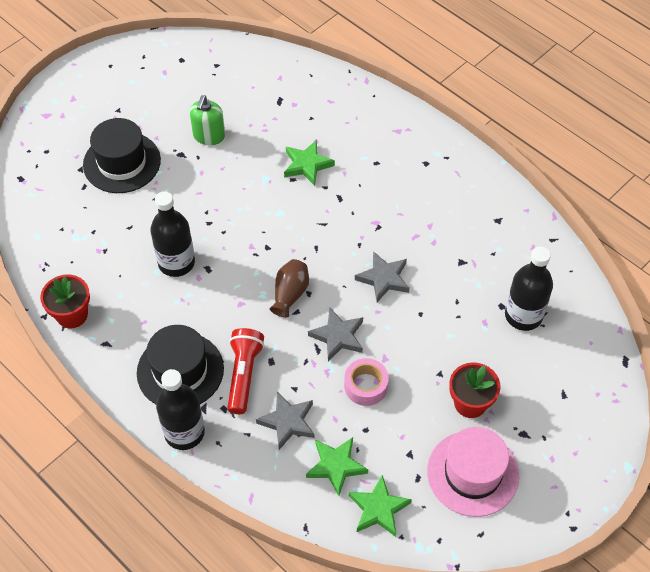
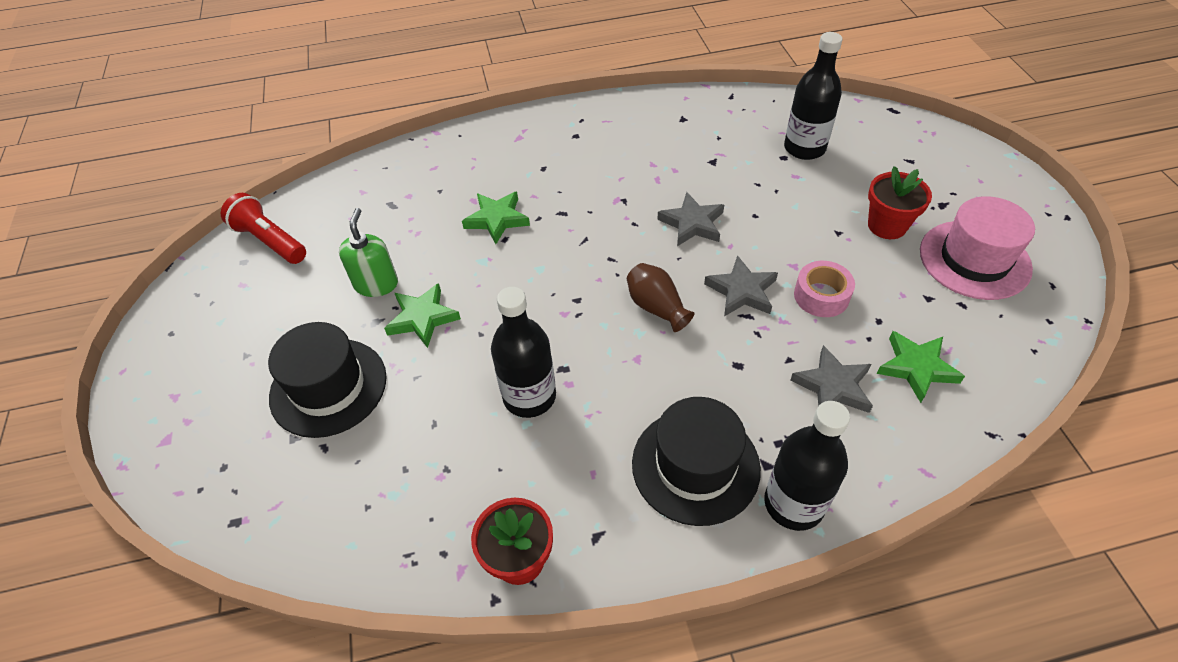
camera: 55 degrees left, 5 degrees down
green soap dispenser [190,95,225,145] -> green soap dispenser turned 135 degrees counterclockwise [339,208,398,297]
red flashlight [227,328,265,414] -> red flashlight moved to [221,193,306,264]
green star [349,475,412,537] -> green star moved to [384,283,461,348]

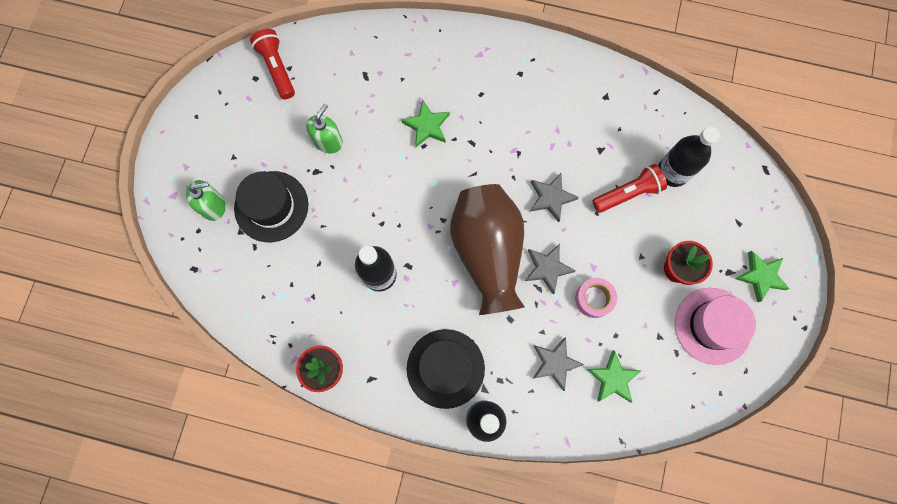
camera: 25 degrees right, 25 degrees up
green star [384,283,461,348] -> green star moved to [735,251,789,302]
brown vase [627,263,694,332] -> brown vase [450,184,525,315], size x2.37
none -> green soap dispenser [186,180,226,221]
none -> red flashlight [592,164,667,213]

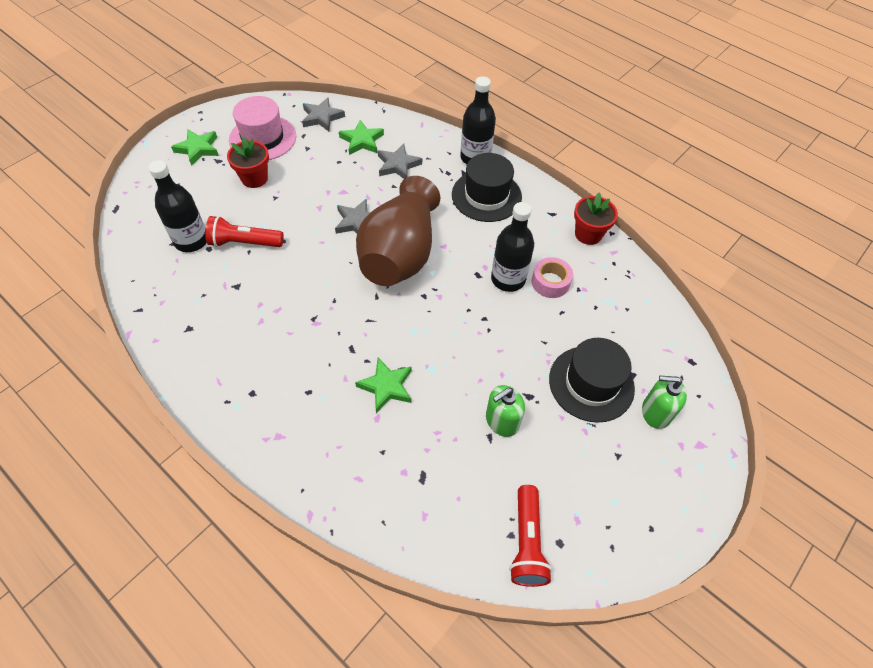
camera: 155 degrees left, 20 degrees down
grey star [530,173,579,222] -> grey star moved to [302,97,345,131]
pink tape [575,278,617,318] -> pink tape moved to [532,257,573,298]

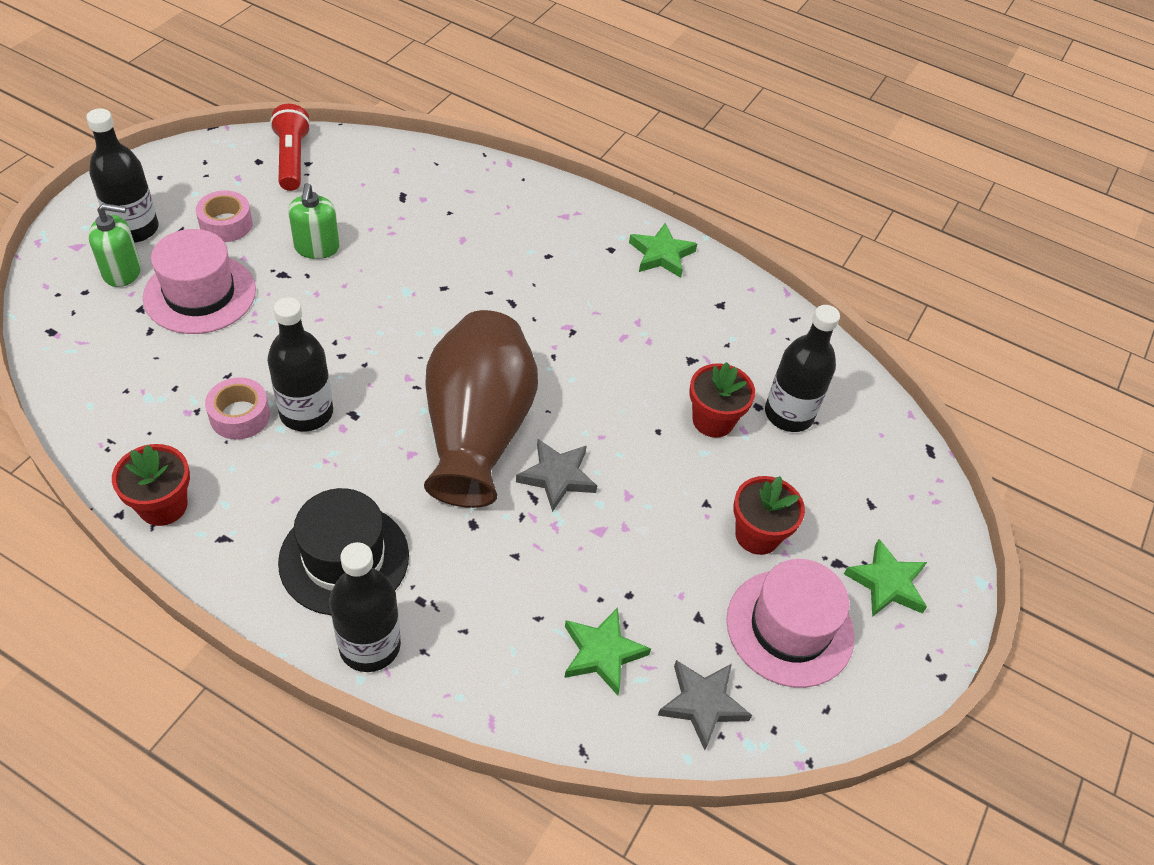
camera: 165 degrees right, 5 degrees down
red flashlight [205,216,284,247] -> red flower pot [690,362,755,438]
green star [355,358,412,413] -> green star moved to [629,223,697,278]
grey star [378,144,422,179] -> none
green soap dispenser [486,385,525,437] -> green soap dispenser turned 135 degrees clockwise [288,183,340,259]
black hat [549,338,635,423] -> pink hat [143,229,256,334]
none -> black bottle [86,108,158,243]
none -> pink tape [196,191,253,242]

